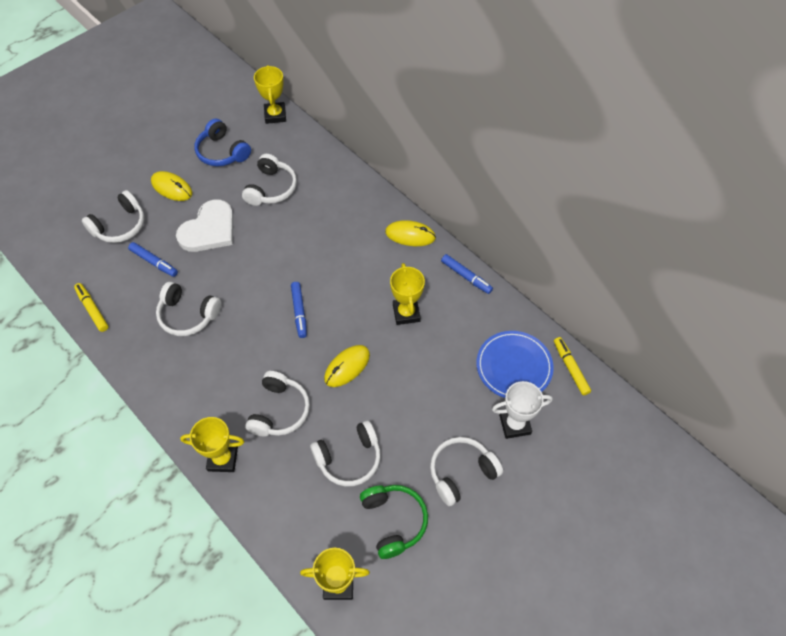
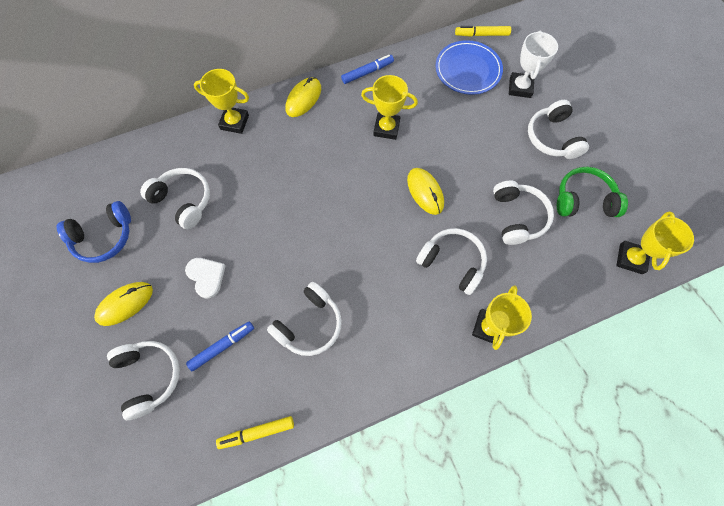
camera: 70 degrees left, 10 degrees up
white heart [176,199,233,252] -> white heart [185,258,226,298], size x0.59
yellow trophy [254,65,286,124] -> yellow trophy moved to [194,69,249,134]
blue marker [291,282,307,338] -> none

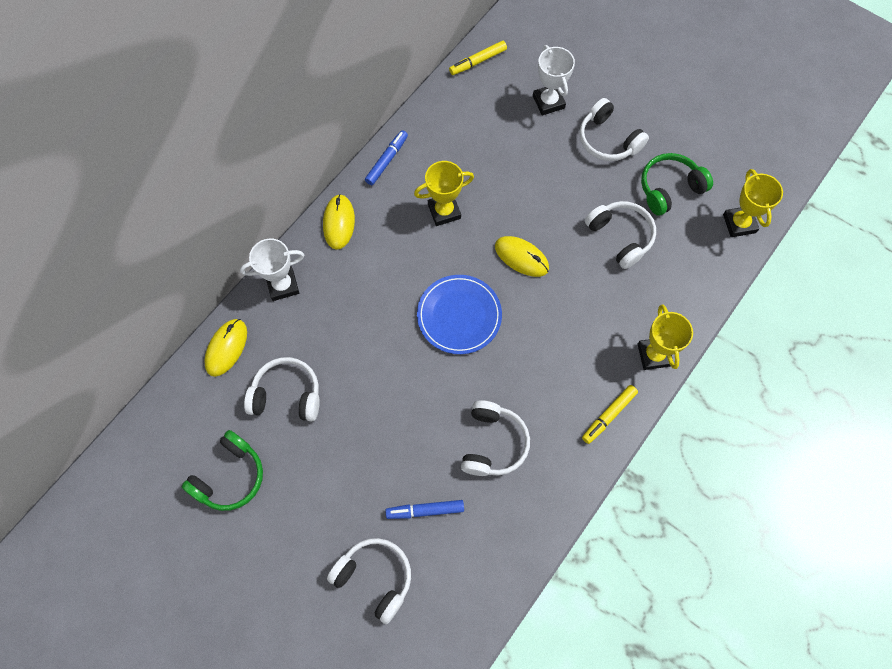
camera: 30 degrees left, 0 degrees up
blue headphones [56,201,131,263] -> green headphones [182,430,263,511]
yellow mouse [94,282,153,326] -> yellow mouse moved to [204,319,247,377]
white heart [185,258,226,298] -> none
blue marker [186,321,254,371] -> blue marker turned 120 degrees counterclockwise [386,500,464,519]
yellow trophy [194,69,249,134] -> white trophy [240,239,304,301]
yellow marker [216,416,294,449] -> yellow marker moved to [582,385,638,444]
white headphones [416,228,487,295] -> none
blue plate [436,40,503,95] -> blue plate moved to [417,275,502,354]

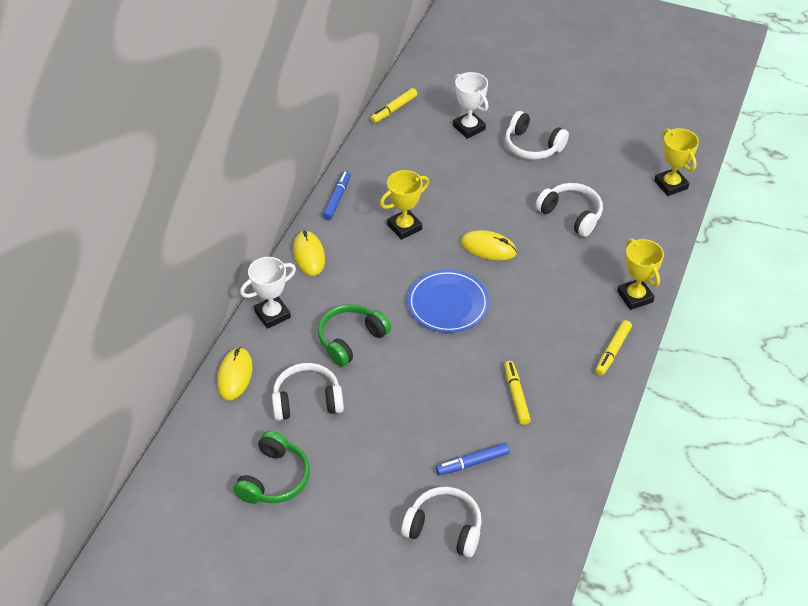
camera: 15 degrees left, 20 degrees down
white headphones [461,400,530,476] -> yellow marker [504,361,531,425]
green headphones [641,153,713,216] -> green headphones moved to [318,304,391,367]

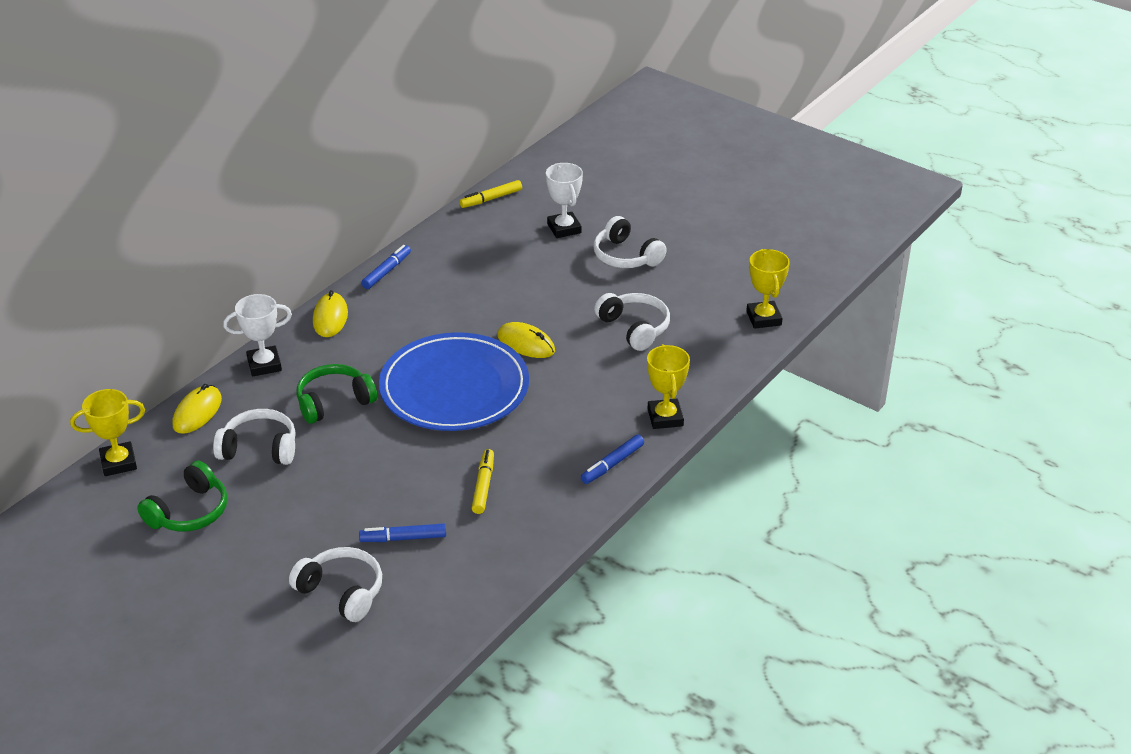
camera: 15 degrees right, 10 degrees down
yellow trophy [380,170,429,240] -> yellow trophy moved to [70,389,145,476]
blue plate [407,269,489,333] -> blue plate [379,332,529,431], size x1.62
yellow marker [595,320,632,376] -> blue marker [581,435,644,484]

